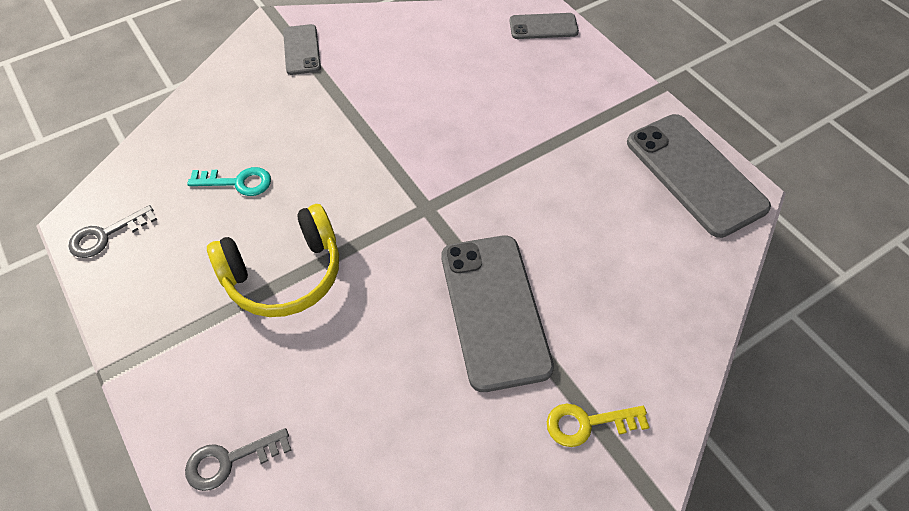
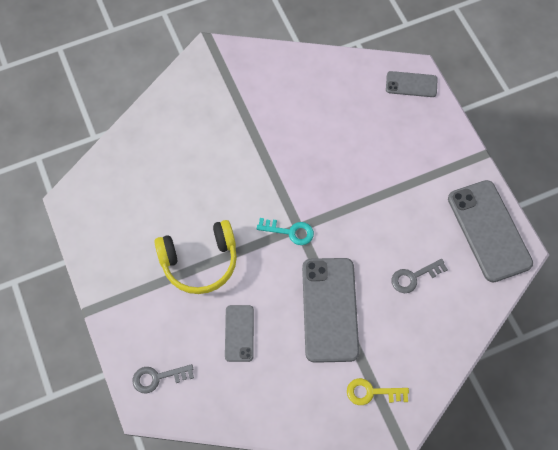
camera: 10 degrees right, 10 degrees up
grey key [68,205,157,258] -> grey key moved to [392,259,448,293]
turquoise key [187,167,271,196] -> turquoise key moved to [257,218,314,245]
grey phone [283,24,321,75] -> grey phone moved to [225,305,254,362]

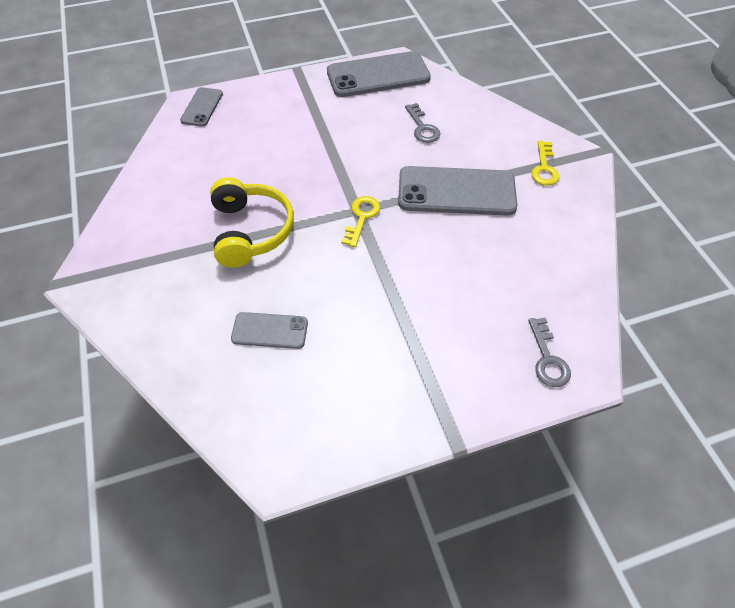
camera: 85 degrees left, 10 degrees down
yellow headphones [154,220,237,294] -> yellow headphones moved to [210,177,294,268]
grey phone [225,305,254,362] -> grey phone moved to [231,312,308,349]
turquoise key [257,218,314,245] -> yellow key [341,196,380,247]

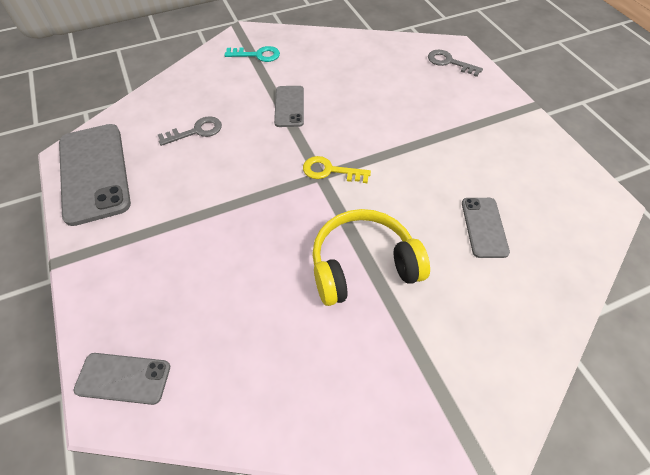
camera: 95 degrees left, 0 degrees up
grey phone [398,166,517,216] -> grey phone [274,86,304,127], size x0.53
grey key [528,318,571,387] -> grey key turned 135 degrees counterclockwise [428,50,483,77]
yellow key [531,141,560,186] -> turquoise key [224,46,280,62]

